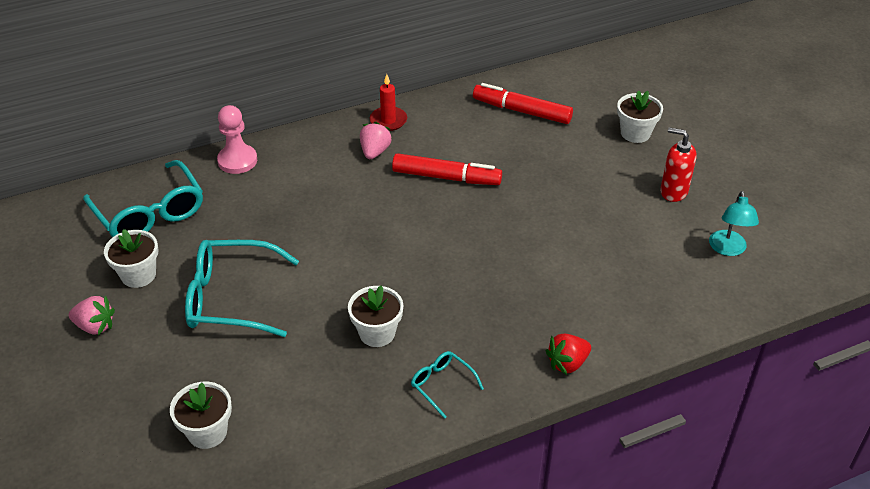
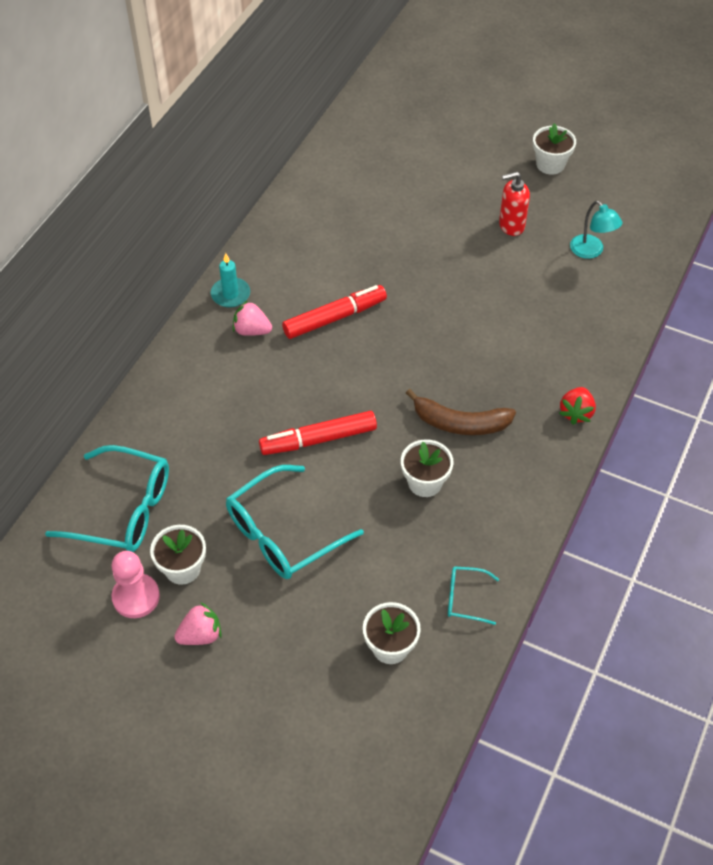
camera: 40 degrees left, 10 degrees up
pink pawn [217,105,257,174] -> pink pawn moved to [111,551,160,618]
pink strawberry [360,122,392,159] -> pink strawberry turned 45 degrees counterclockwise [233,300,272,336]
red candle [370,74,407,131] -> turquoise candle [211,253,250,308]
turquoise glasses [411,351,484,419] -> turquoise glasses moved to [448,566,499,625]
red marker [473,83,573,124] -> red marker moved to [259,411,377,455]
white flower pot [617,90,663,143] -> white flower pot moved to [533,123,576,175]
none -> brown banana [406,389,516,435]

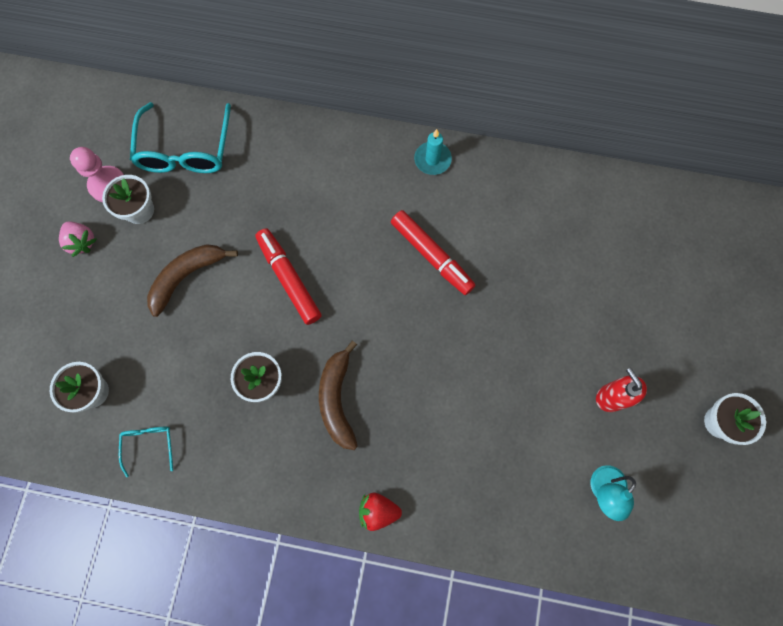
camera: 75 degrees right, 20 degrees up
turquoise glasses [226,465,364,579] -> brown banana [147,244,238,317]
pink strawberry [233,300,272,336] -> none

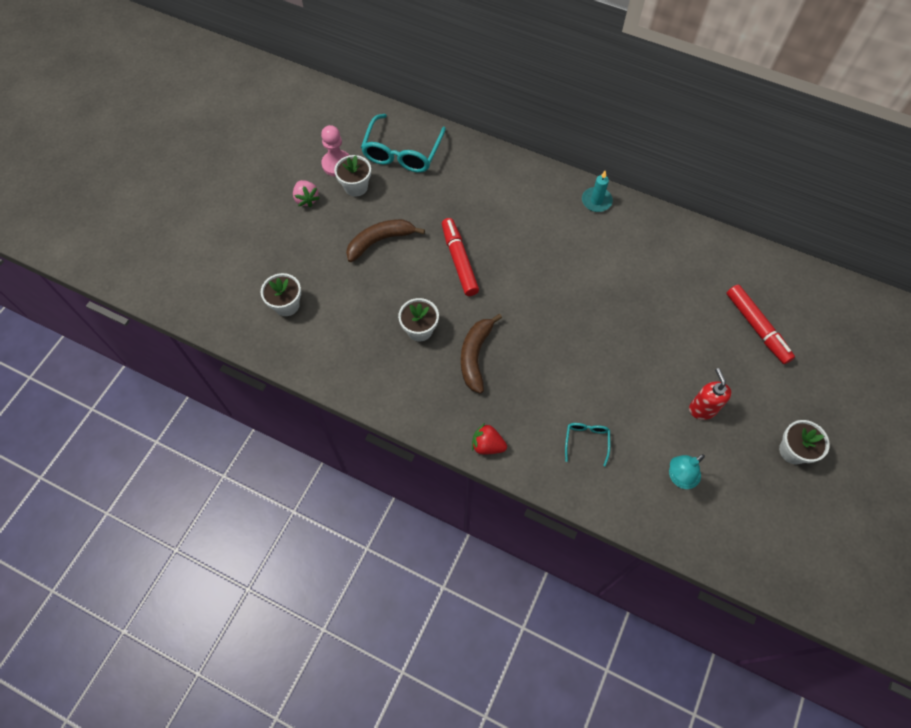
camera: 15 degrees right, 10 degrees down
turquoise glasses [119,427,173,477] -> turquoise glasses moved to [565,423,610,467]
red marker [391,210,476,295] -> red marker moved to [726,284,795,364]

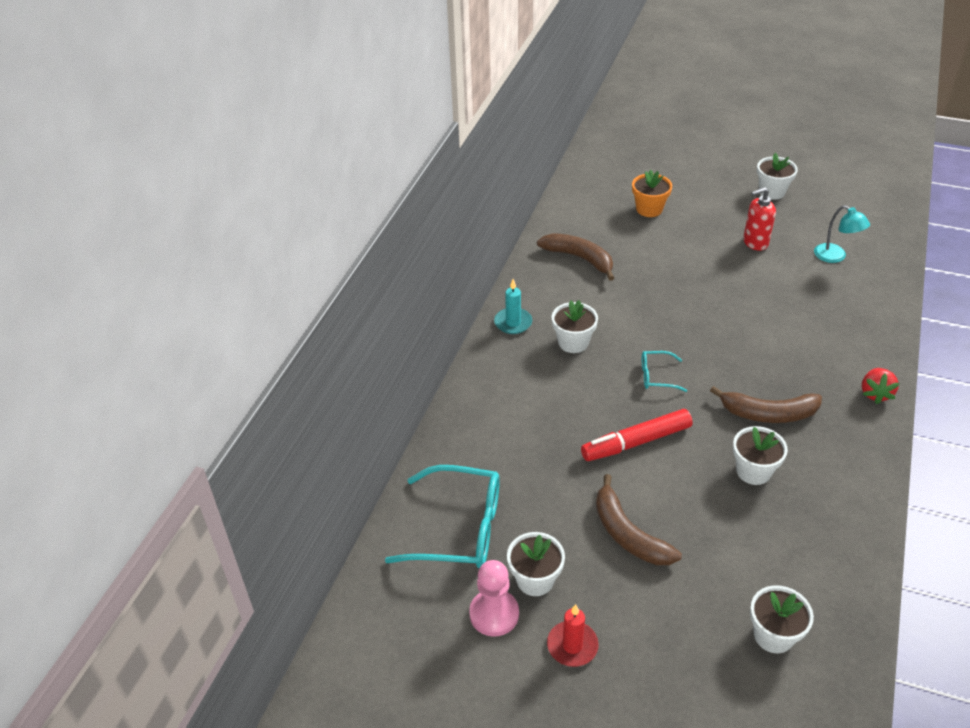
camera: 95 degrees left, 20 degrees down
pink strawberry [293,180,320,207] -> red candle [547,604,599,667]
turquoise glasses [565,423,610,467] -> turquoise glasses moved to [642,351,687,392]
red marker [726,284,795,364] -> orange flower pot [632,170,672,217]
none -> brown banana [537,233,614,281]
none -> white flower pot [552,300,598,353]

